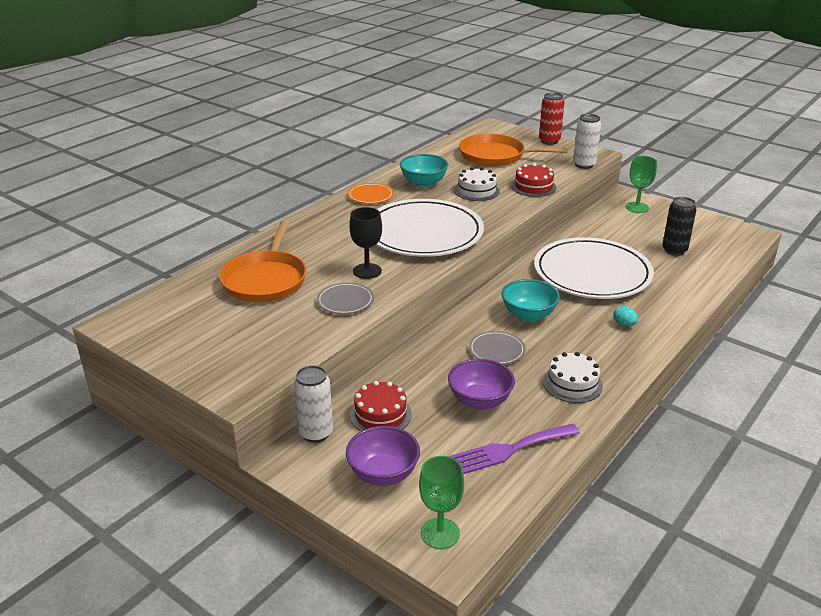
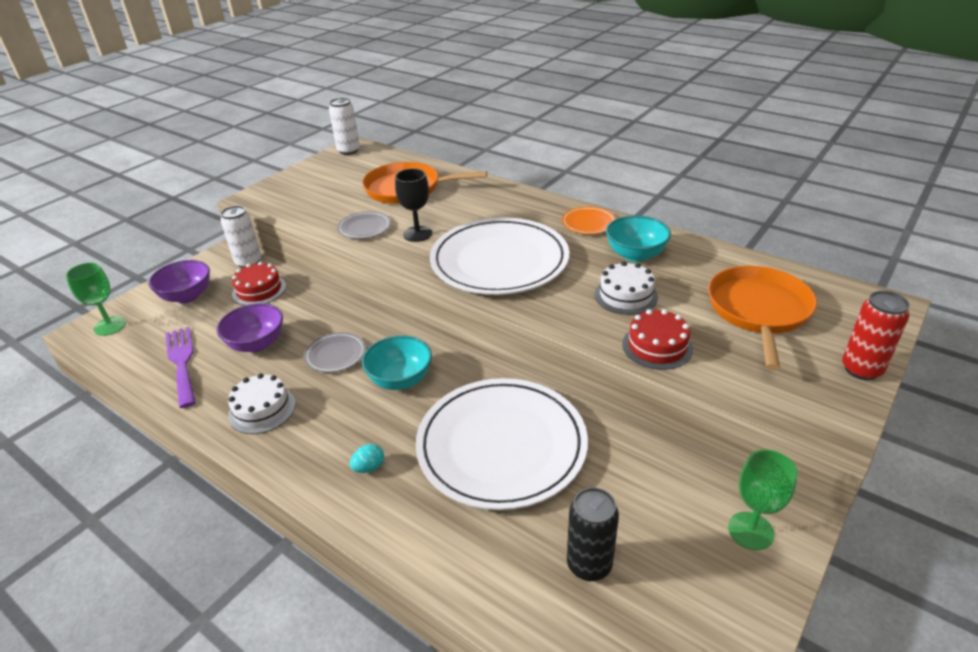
camera: 90 degrees right, 5 degrees up
white can [573,114,601,169] -> white can moved to [329,98,360,155]

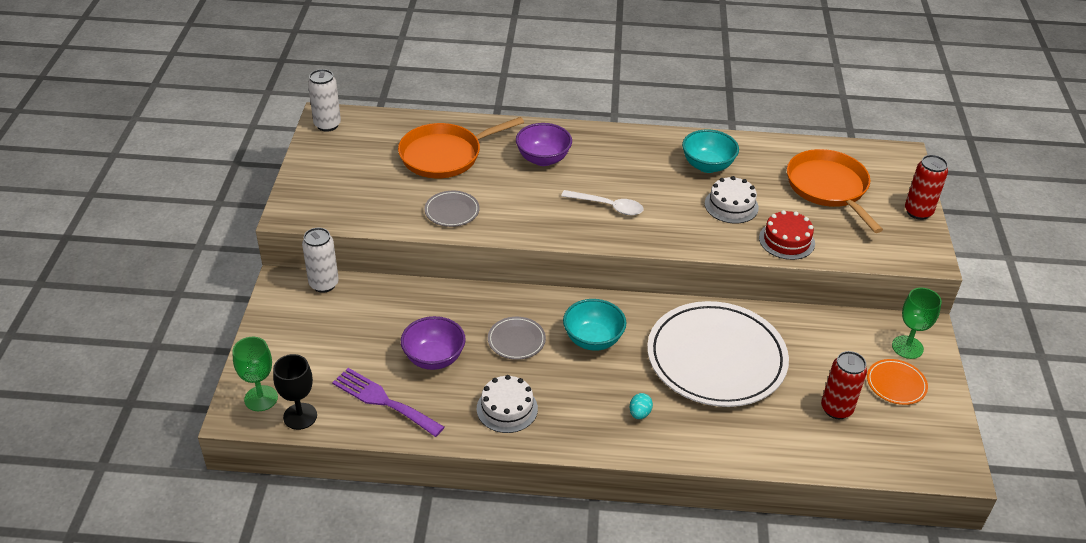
camera: 35 degrees left, 5 degrees up
purple bowl [148,260,210,303] -> purple bowl moved to [516,123,572,166]
red cake [232,261,286,305] -> none
black goblet [395,168,432,242] -> black goblet moved to [273,354,317,430]
white plate [430,217,569,295] -> white spoon [561,190,644,215]
orange plate [562,207,616,234] -> orange plate moved to [867,359,928,405]
black can [567,487,619,581] -> red can [821,351,867,419]

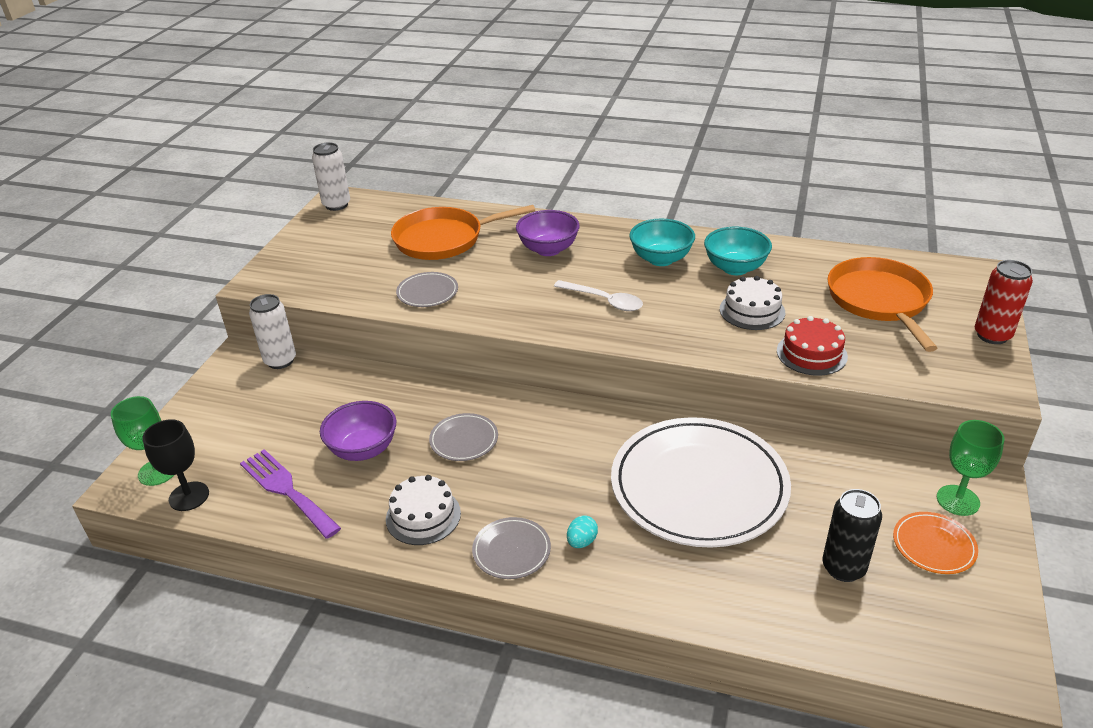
camera: 15 degrees right, 5 degrees down
turquoise bowl [563,299,626,351] -> turquoise bowl moved to [629,219,695,266]
red can [821,351,867,419] -> black can [822,489,882,582]
none -> grey plate [472,517,551,579]

